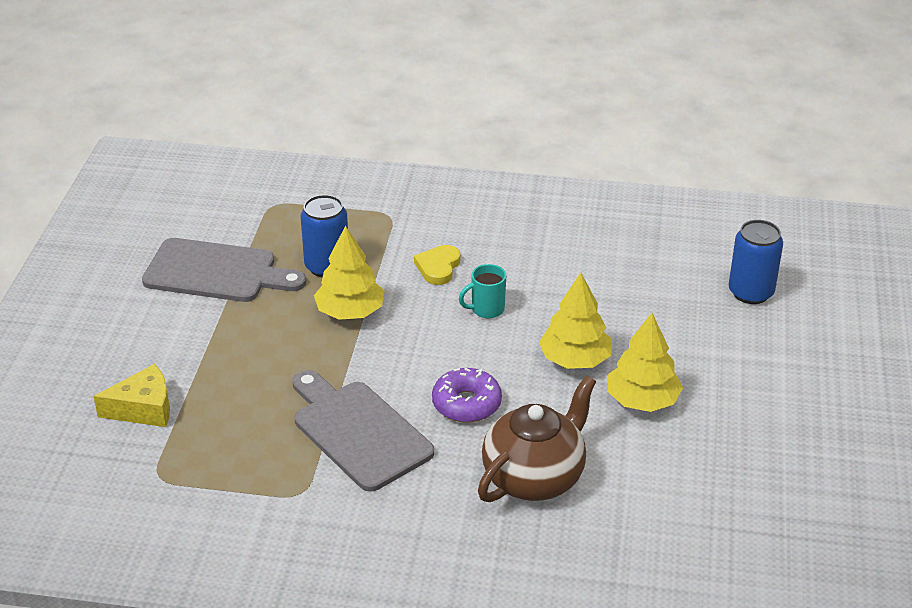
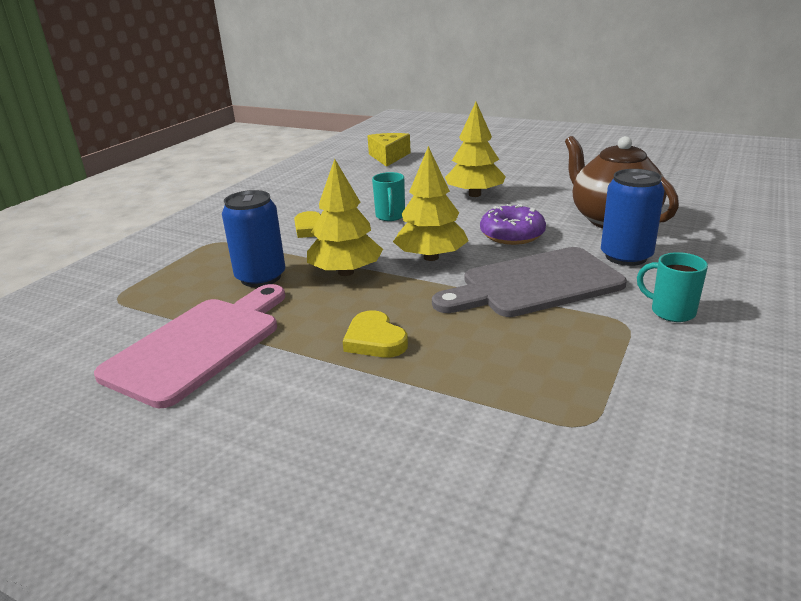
camera: 70 degrees left, 10 degrees down
yellow cheese [93,364,170,427] -> yellow cheese moved to [368,133,411,167]
grey cutting board [142,238,306,302] -> pink cutting board [94,284,285,408]
yellow tree [608,313,683,412] -> yellow tree moved to [393,146,469,261]
blue can [729,220,783,304] -> blue can moved to [601,169,664,266]
none -> yellow heart [343,310,408,358]
none -> turquoise mug [637,252,708,322]

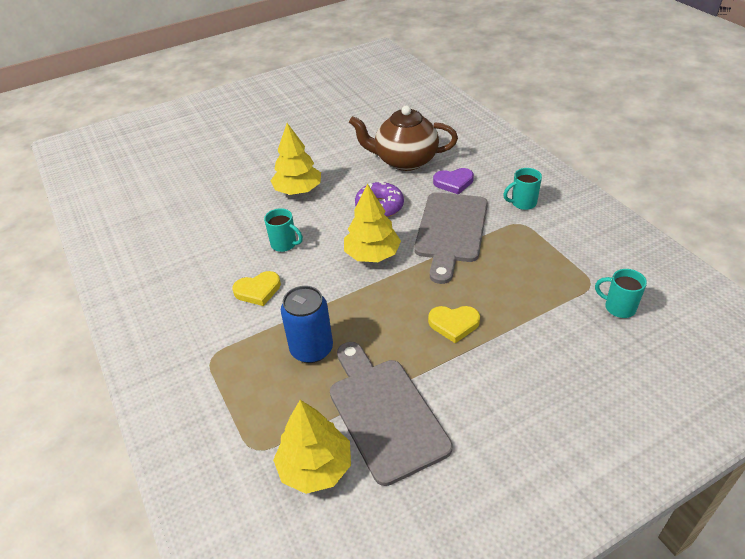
camera: 55 degrees left, 15 degrees up
pink cutting board [94,284,285,408] -> grey cutting board [330,342,453,486]
yellow tree [307,159,383,276] -> yellow tree moved to [273,400,351,494]
yellow cheese [368,133,411,167] -> none
blue can [601,169,664,266] -> purple heart [433,168,474,194]
none -> turquoise mug [595,269,647,318]

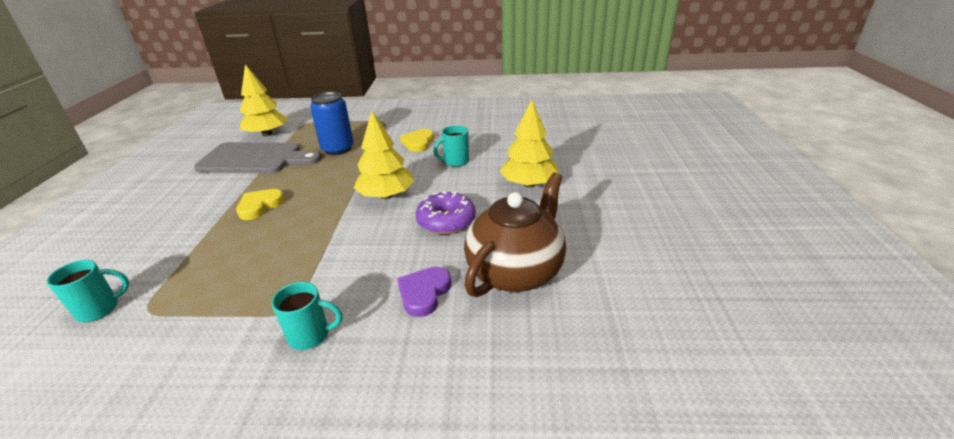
camera: 120 degrees right, 10 degrees down
grey cutting board [414,192,488,284] -> none
turquoise mug [503,168,542,210] -> turquoise mug turned 75 degrees clockwise [271,282,342,350]

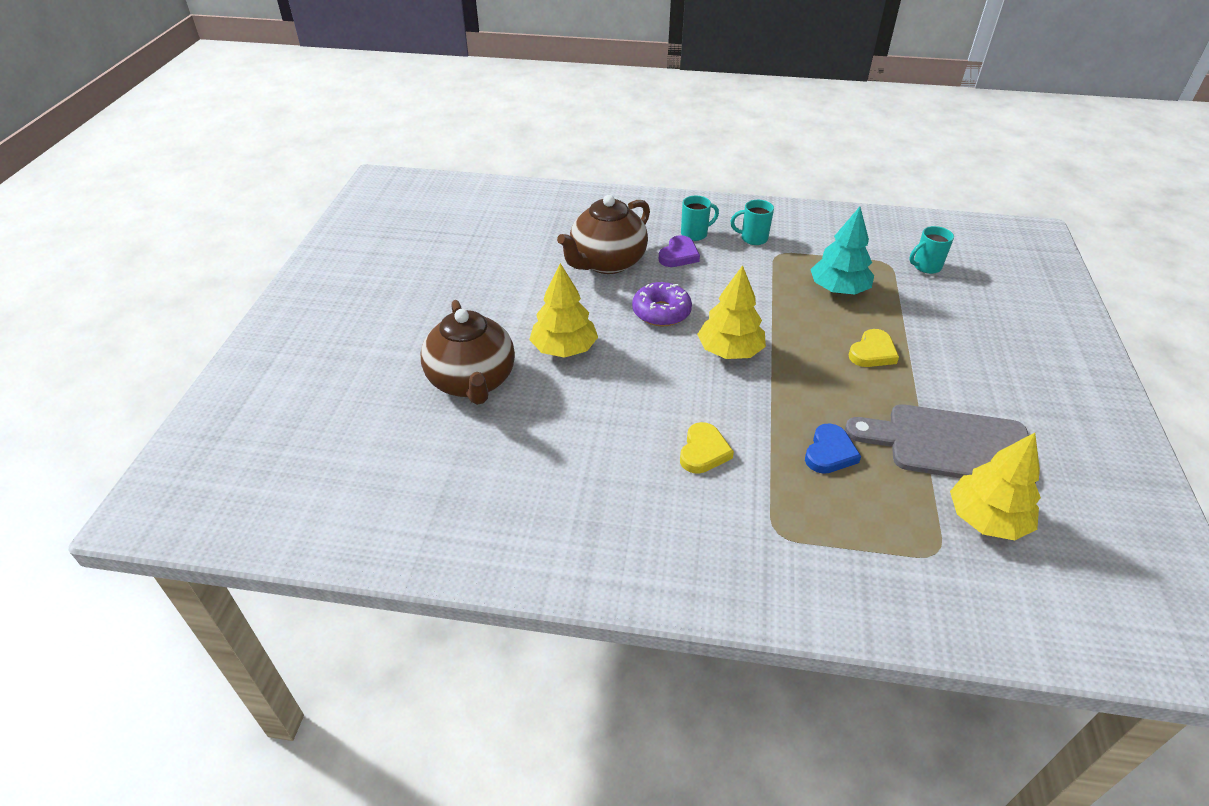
camera: 175 degrees left, 10 degrees up
blue can [310,92,354,155] -> blue heart [805,424,861,474]
turquoise mug [434,125,469,167] -> turquoise mug moved to [681,196,719,241]
none -> brown teapot [421,300,515,405]
none -> turquoise tree [810,207,874,295]

